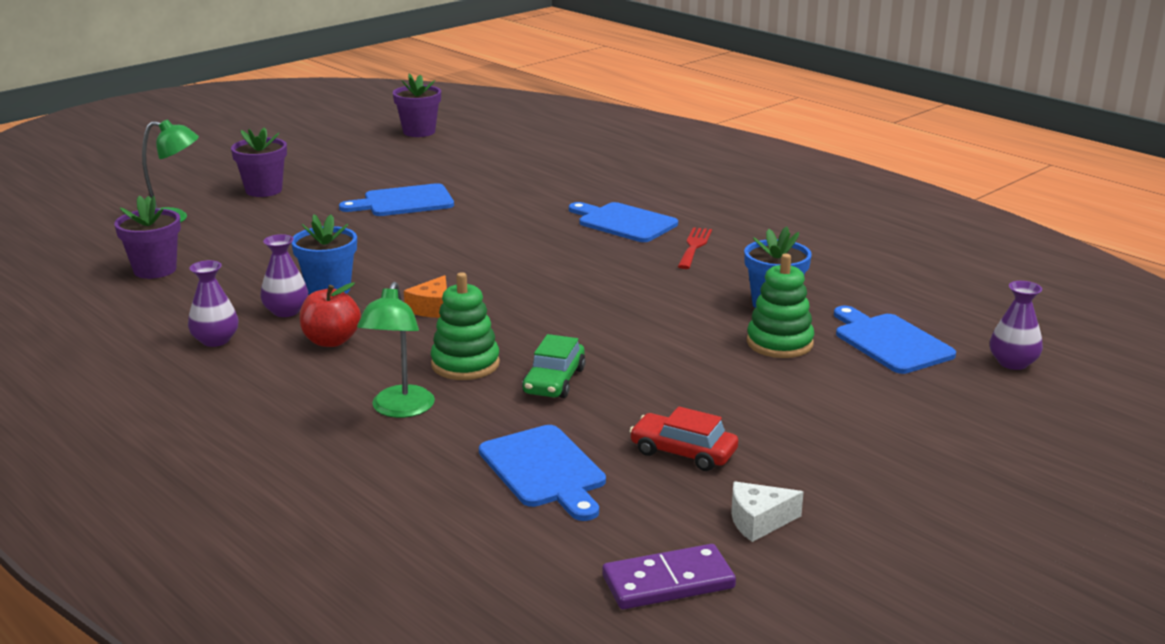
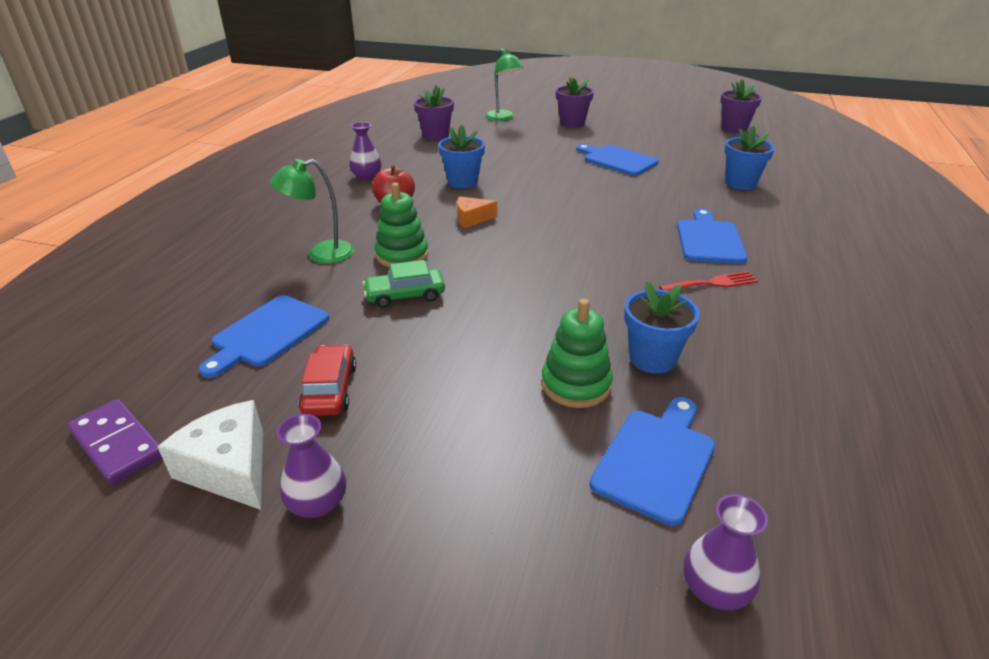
camera: 60 degrees right, 10 degrees up
purple vase [260,234,308,317] -> purple vase moved to [277,414,346,518]
white cheese [731,481,803,542] -> white cheese [157,400,263,510], size x1.58
none -> blue flower pot [724,126,775,190]

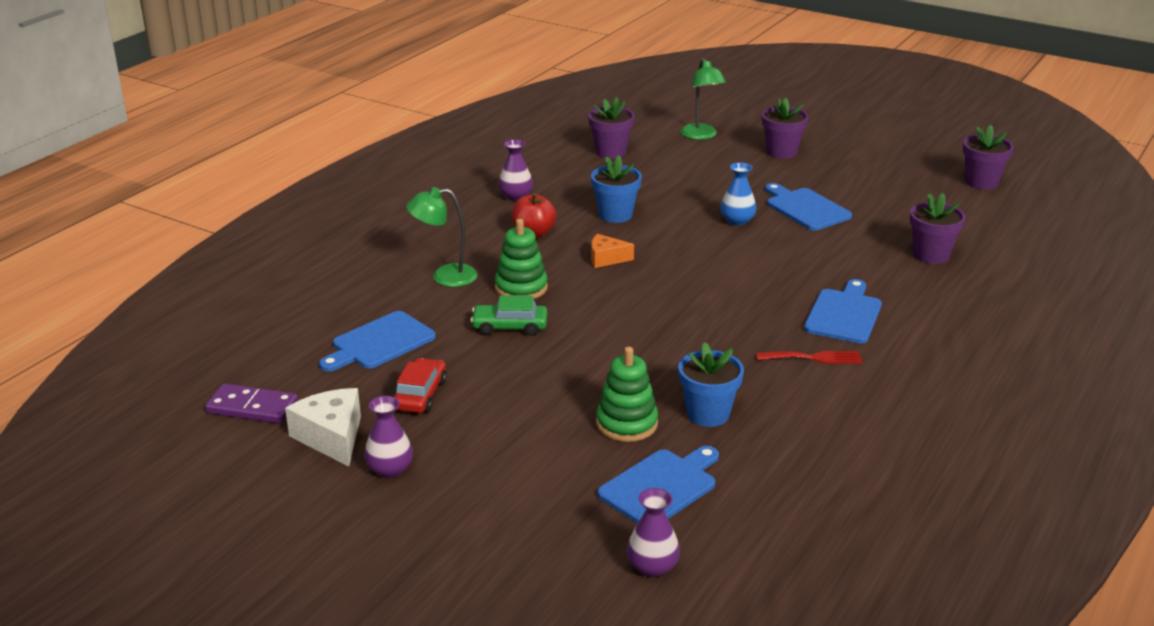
camera: 15 degrees right, 5 degrees down
purple domino [67,399,162,485] -> purple domino turned 45 degrees counterclockwise [205,384,298,424]
blue flower pot [724,126,775,190] -> purple flower pot [910,193,966,264]
none -> blue vase [720,162,756,226]

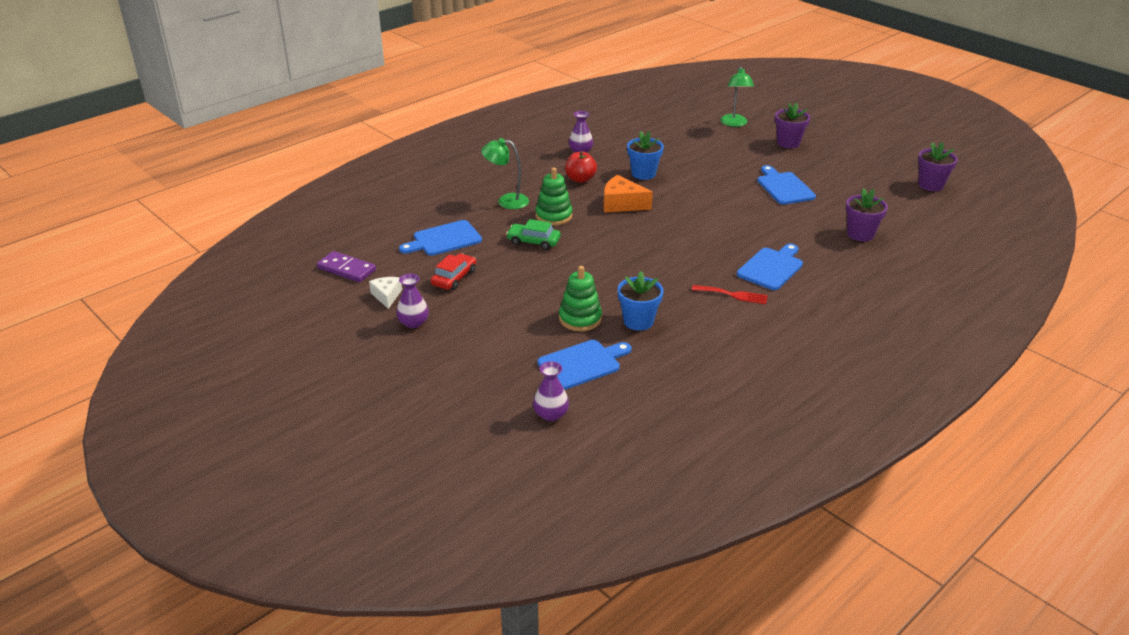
camera: 15 degrees right, 5 degrees up
white cheese [285,388,361,466] -> white cheese [369,277,402,309], size x0.63
purple flower pot [588,97,635,158] -> none
orange cheese [591,234,634,268] -> orange cheese [603,175,653,213], size x1.58
blue vase [720,162,756,226] -> none

